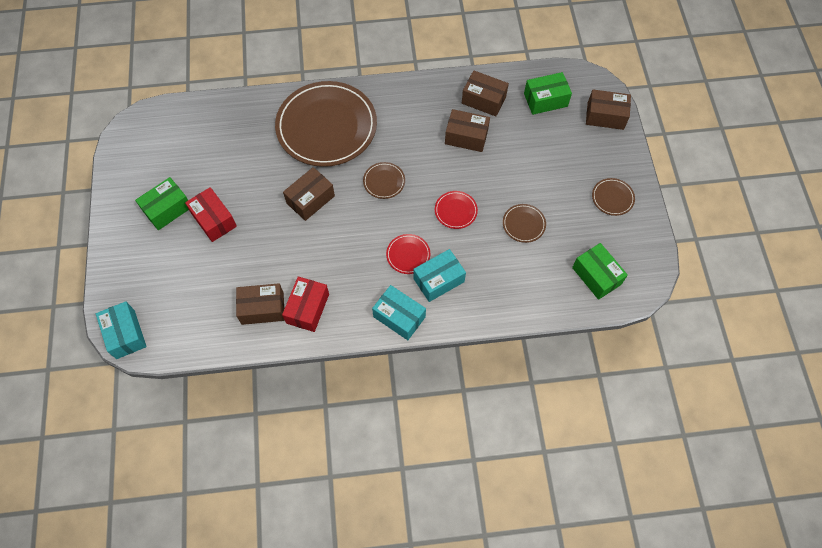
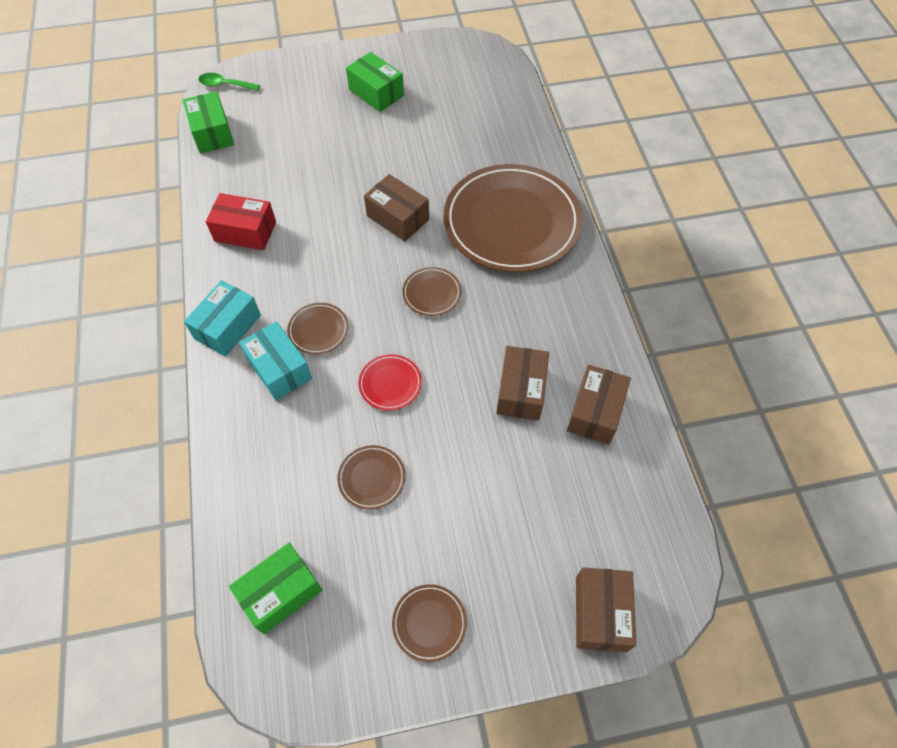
camera: 85 degrees right, 5 degrees down
turquoise box [96,301,147,359] -> green spoon [198,73,260,91]
red box [185,187,237,242] -> none
brown box [236,283,284,325] -> none
red plate [386,234,430,274] -> brown plate [287,303,348,355]
green box [524,72,572,115] -> green box moved to [183,91,234,154]

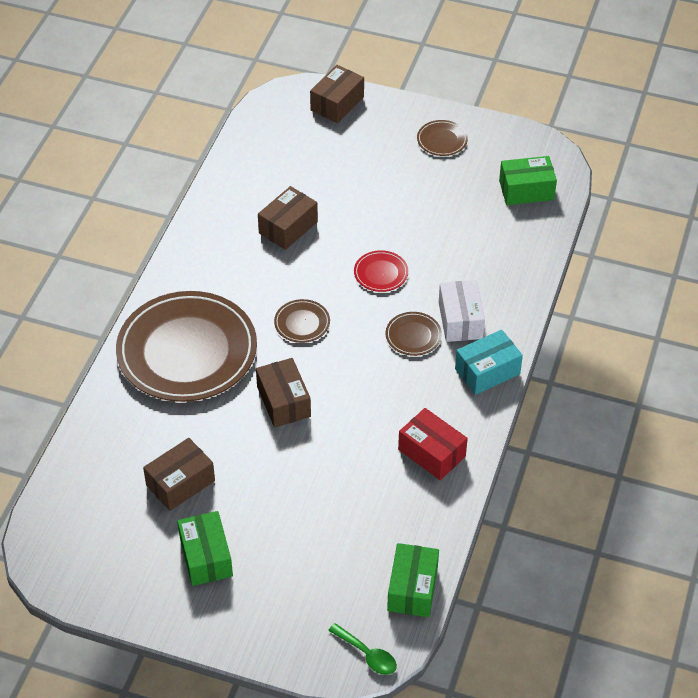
camera: 150 degrees left, 10 degrees down
turquoise box [239,321,312,401] -> white box [439,280,485,342]
brown plate [337,445,405,510] -> none
brown box [567,365,631,445] -> brown box moved to [143,438,215,511]

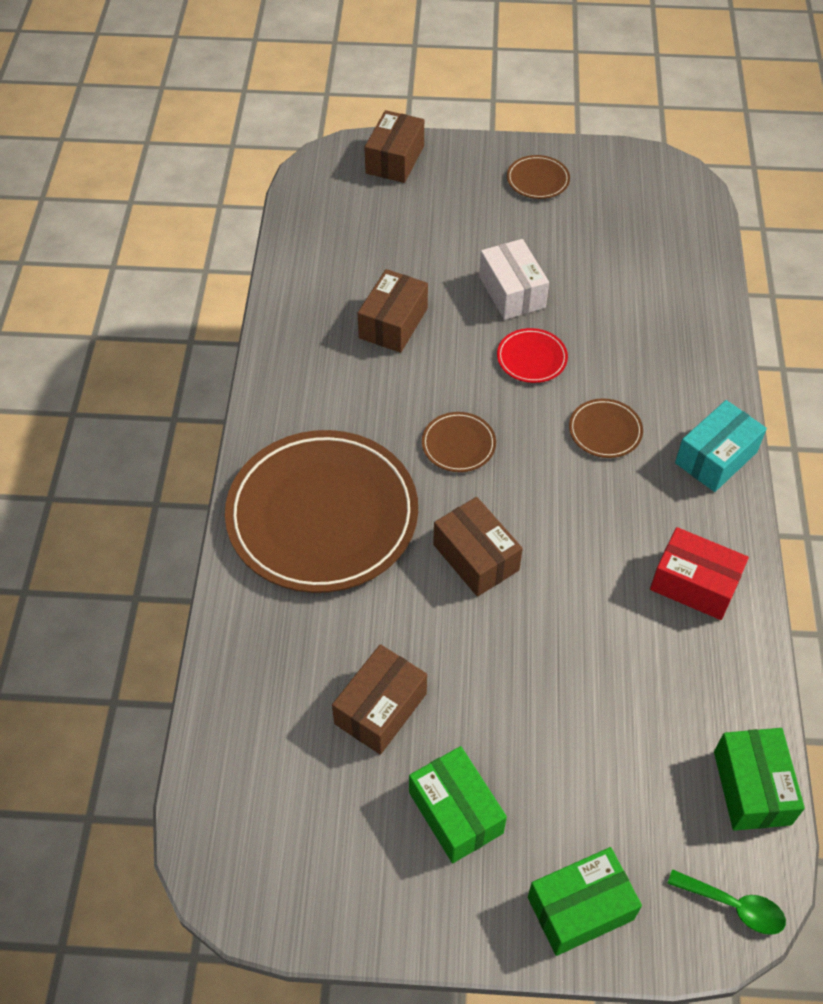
camera: 15 degrees left, 5 degrees up
white box [439,280,485,342] -> white box moved to [479,239,549,320]
green box [499,156,557,205] -> green box moved to [528,847,642,956]

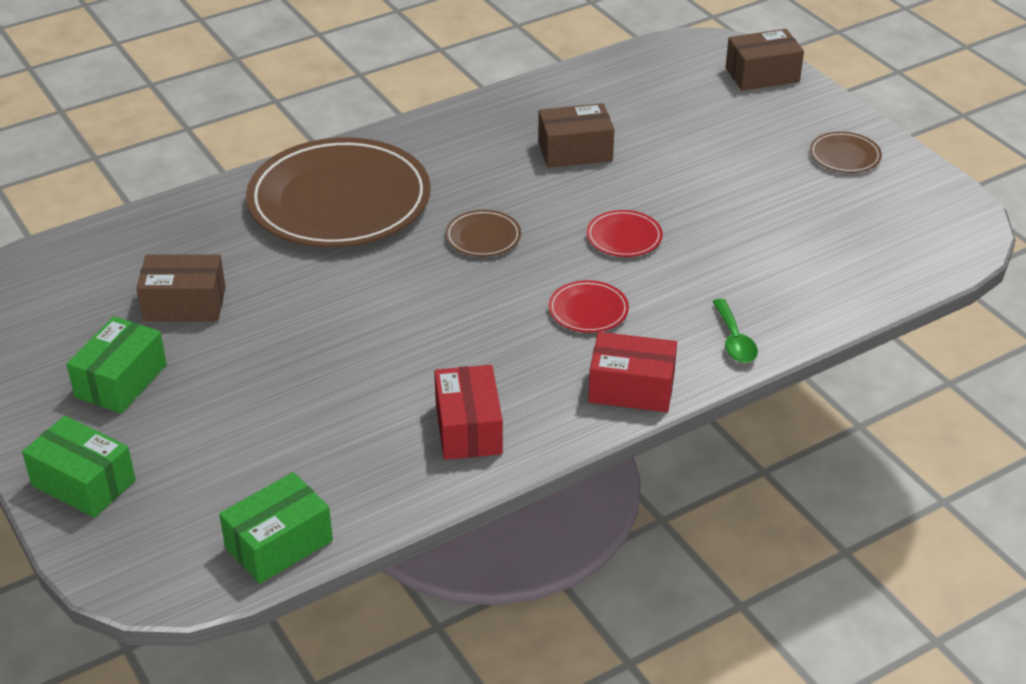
camera: 55 degrees right, 15 degrees down
brown box [433,497,523,597] -> none
white box [479,239,549,320] -> none
brown plate [569,398,643,458] -> red plate [548,280,629,333]
green spoon [667,869,786,935] -> green spoon moved to [712,299,758,363]
turquoise box [675,400,767,492] -> red box [588,332,677,412]

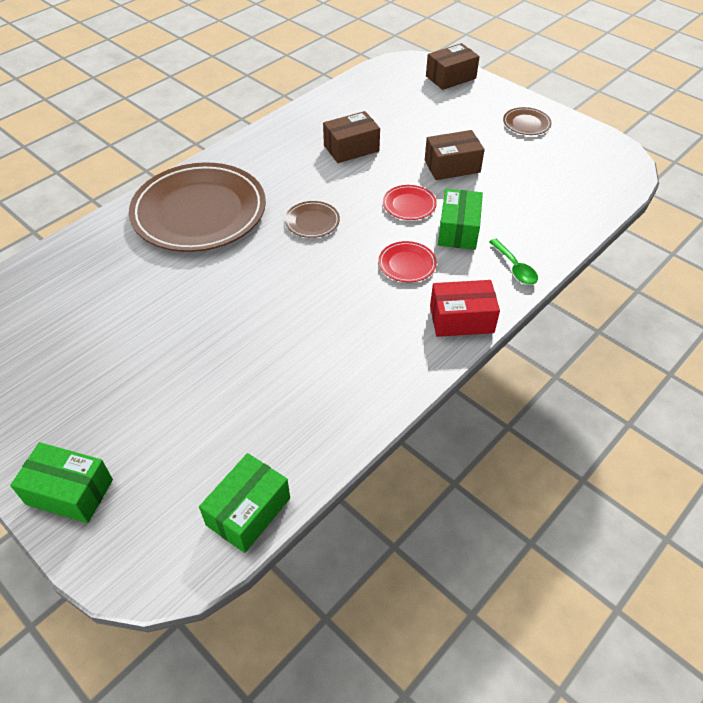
camera: 15 degrees left, 10 degrees up
green box [67,316,167,413] -> green box moved to [438,189,483,250]
brown box [136,254,226,322] -> brown box moved to [425,130,485,180]
red box [434,365,503,460] -> none

